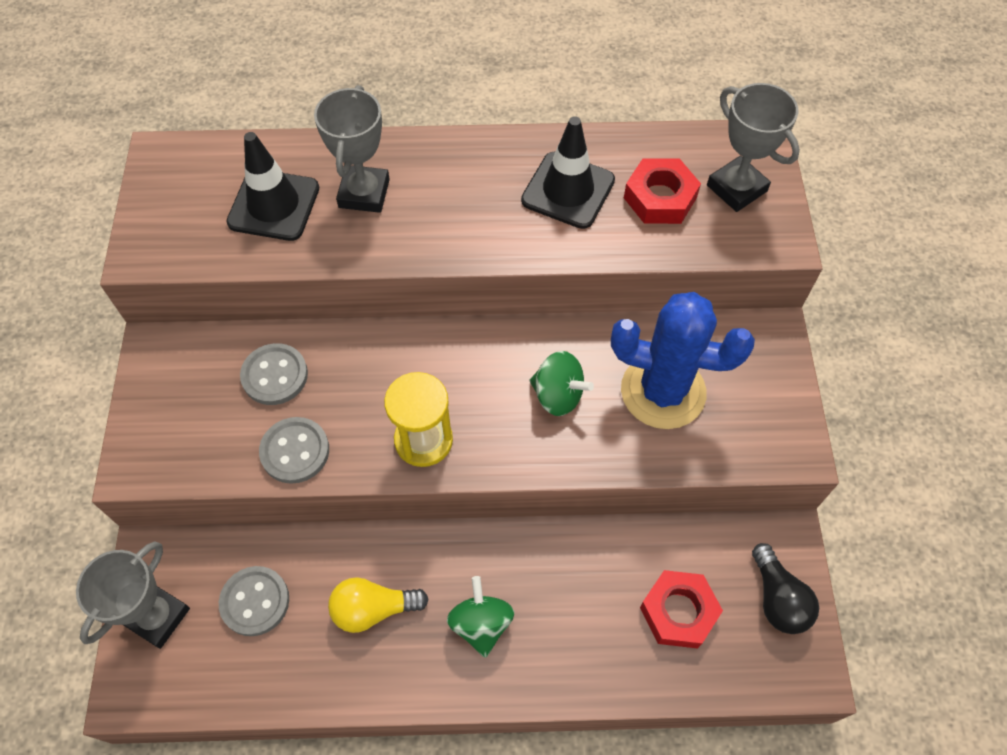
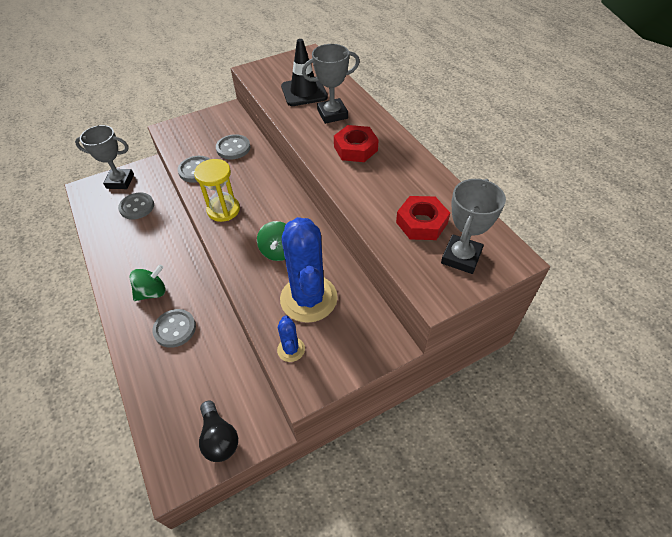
camera: 65 degrees right, 10 degrees down
yellow light bulb [328,577,429,633] -> none
black traffic cone [521,116,615,229] -> none
red nut [640,570,723,649] -> red nut moved to [334,125,379,162]
black light bulb [752,543,819,634] -> black light bulb turned 75 degrees counterclockwise [199,401,238,462]
none -> grey button [152,309,196,348]
none -> blue cactus [277,315,305,362]

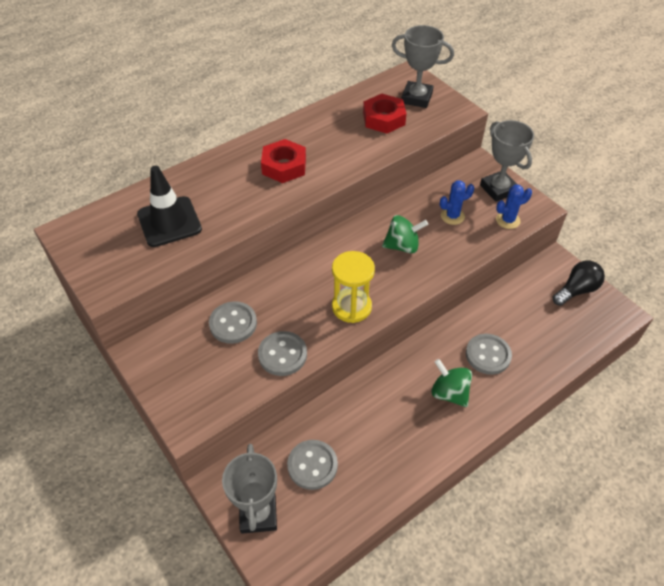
camera: 100 degrees left, 0 degrees up
blue cactus [280,217,338,323] -> blue cactus [440,180,474,225], size x0.45
grey trophy [302,44,360,124] -> grey trophy moved to [480,120,534,202]

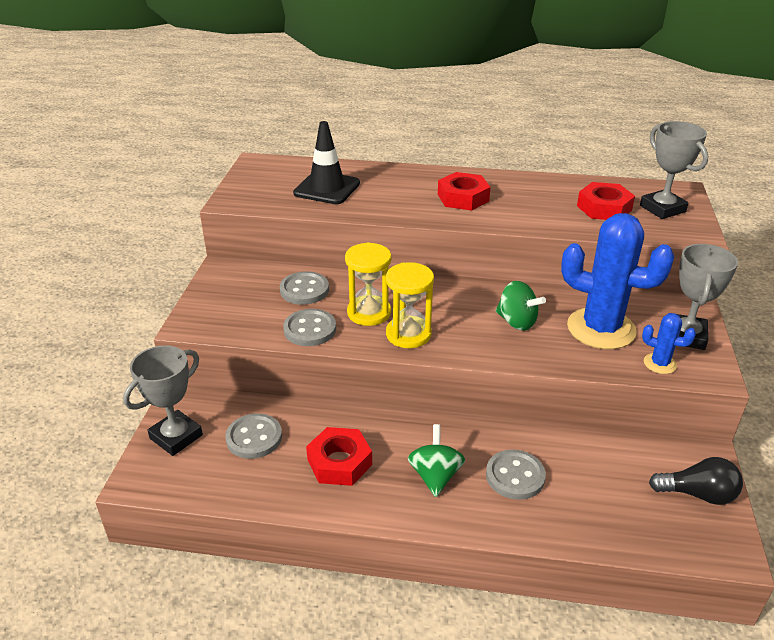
camera: 45 degrees right, 15 degrees down
blue cactus [440,180,474,225] -> blue cactus [561,213,674,349], size x2.22
none -> red nut [306,427,372,486]
none -> yellow hourglass [345,242,391,326]

